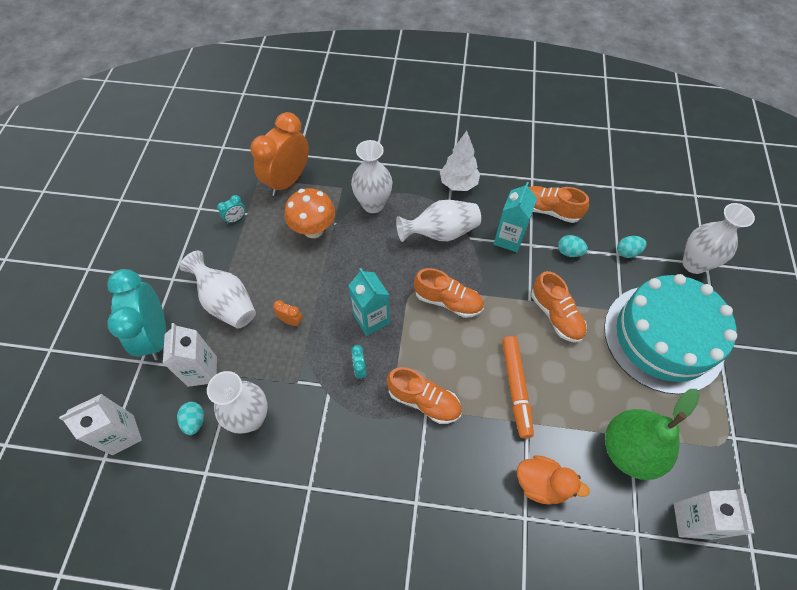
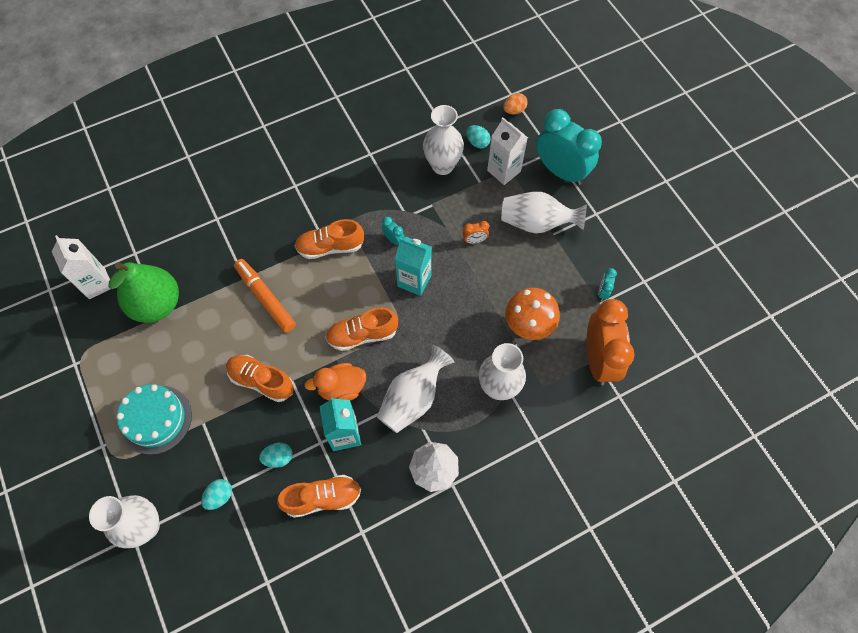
camera: 145 degrees right, 5 degrees up
white carton [59,394,142,455] -> orange egg [503,93,528,114]
orange duck [517,456,590,505] -> orange duck moved to [304,363,366,400]
turquoise cake [604,274,737,394] -> turquoise cake [116,384,192,455], size x0.59

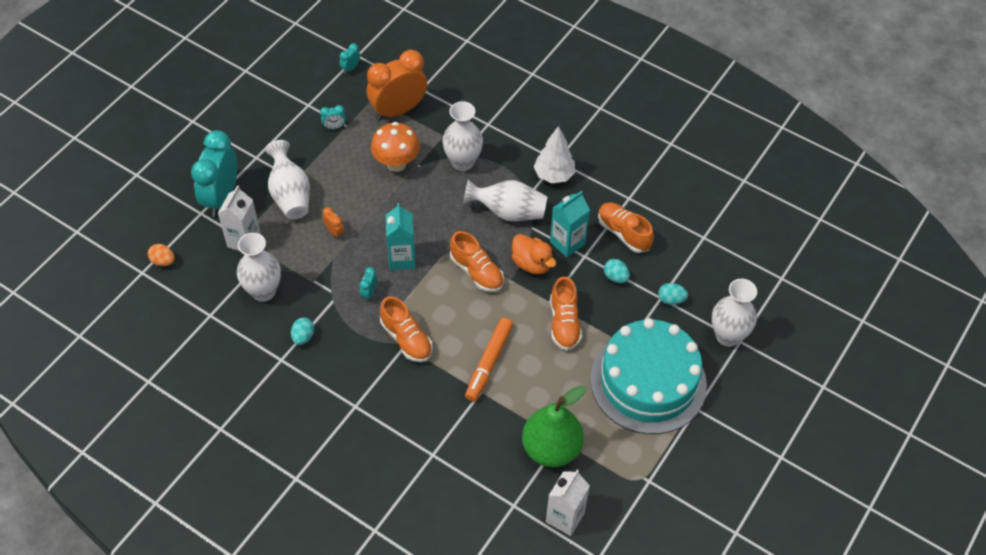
camera: 120 degrees left, 10 degrees down
turquoise cake [116,384,192,455] -> turquoise cake [590,318,707,434], size x1.70
turquoise egg [466,125,491,149] -> turquoise egg moved to [291,318,314,345]
none -> turquoise clock [339,43,360,74]

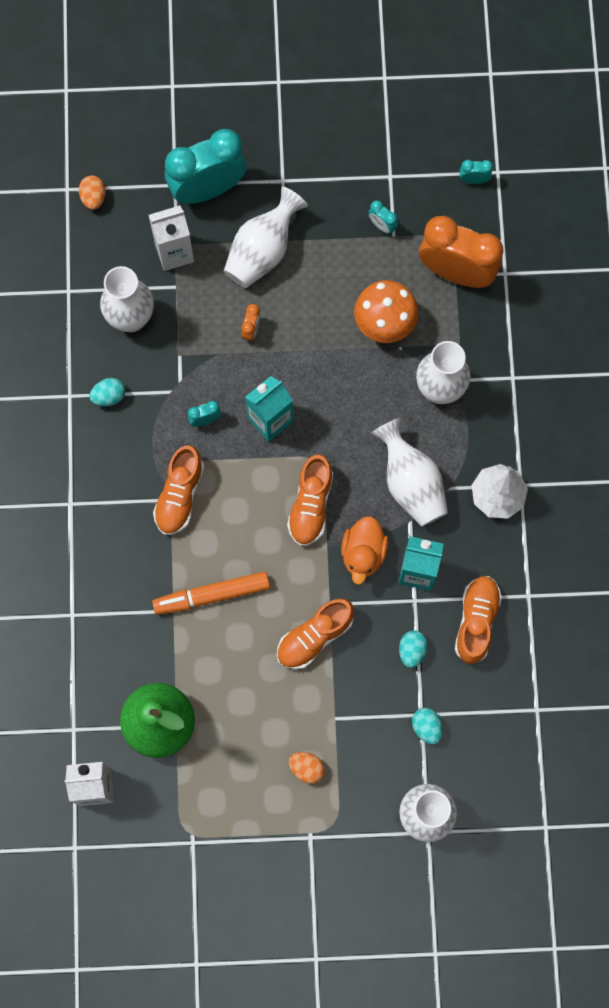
camera: 55 degrees right, 20 degrees up
turquoise cake [590,318,707,434] -> orange egg [289,752,325,784]

